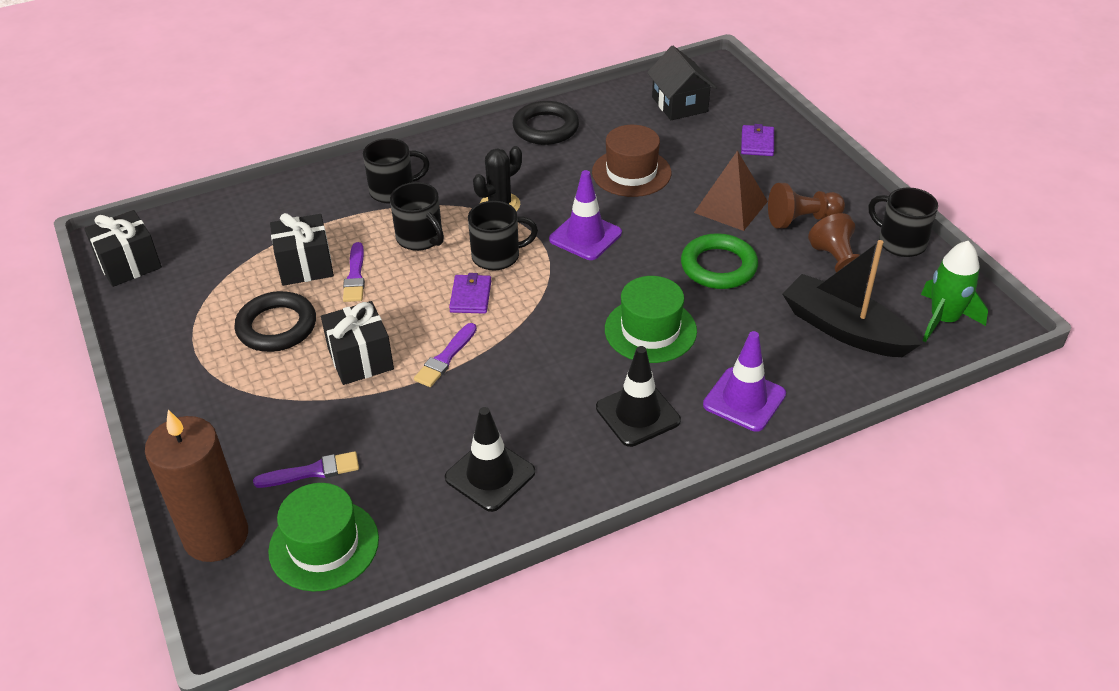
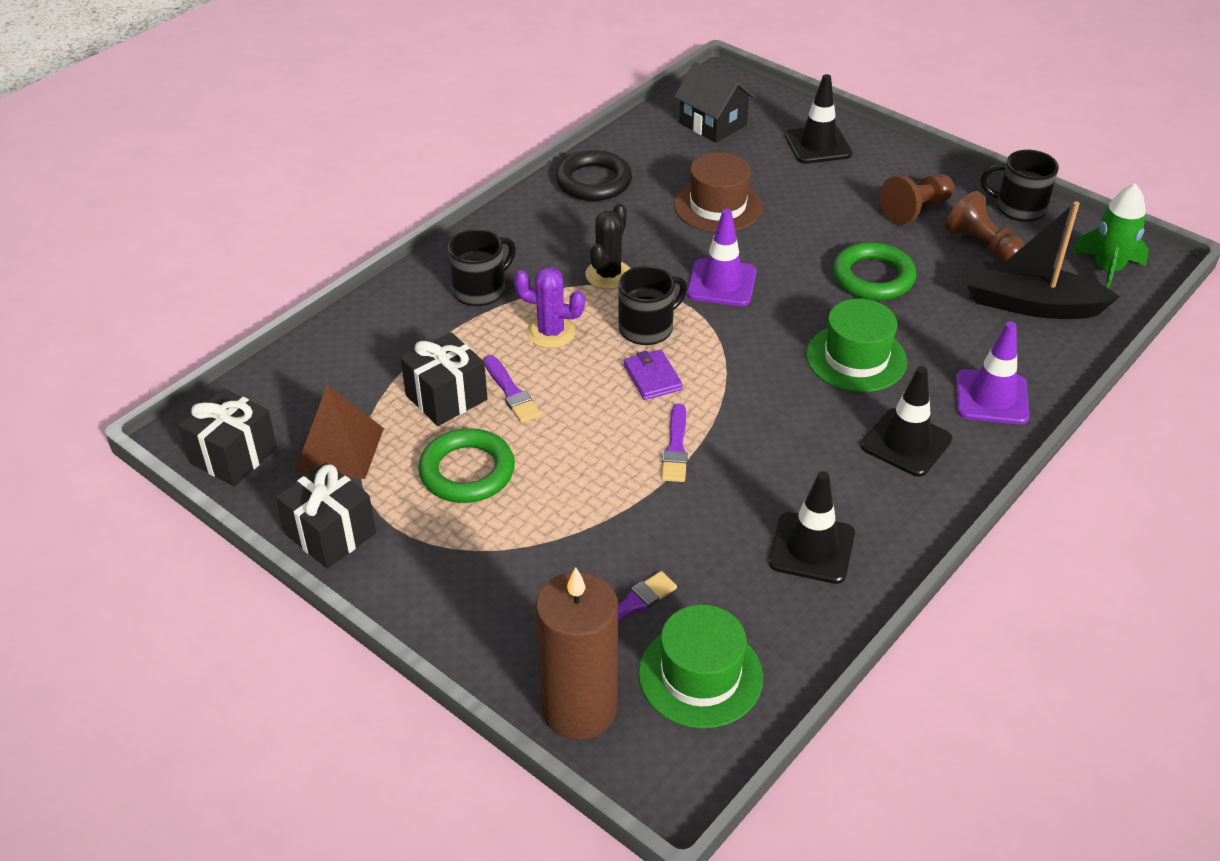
camera: 25 degrees left, 0 degrees up
black ring [234,291,316,352] -> green ring [418,428,515,503]
black gift [321,301,394,385] -> black gift moved to [276,462,376,569]
black mug [390,182,444,251] -> purple cactus [514,267,585,348]
brown pyramid [694,151,768,231] -> brown pyramid moved to [295,385,384,479]
purple wallet [741,124,774,156] -> black traffic cone [785,74,852,164]

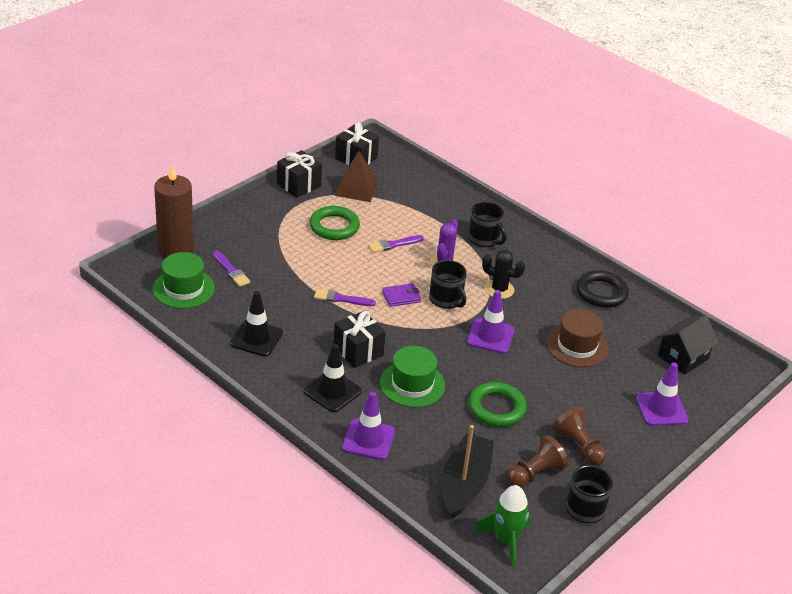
camera: 90 degrees right, 5 degrees down
black gift [400,332,488,426] -> black gift moved to [334,311,386,368]
black traffic cone [785,74,852,164] -> purple traffic cone [636,362,689,426]

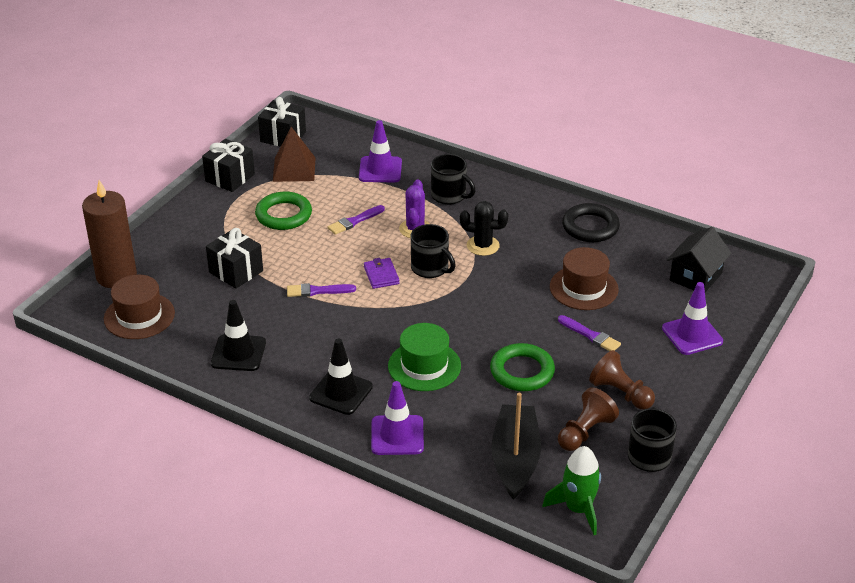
camera: 10 degrees left, 0 degrees up
green hat [152,252,215,309] -> brown hat [104,274,175,339]
purple brush [213,251,250,287] -> purple brush moved to [558,315,621,351]
black gift [334,311,386,368] -> black gift moved to [206,228,263,289]
purple wallet [382,283,421,307] -> purple wallet turned 75 degrees counterclockwise [364,258,400,289]
purple traffic cone [467,290,515,354] -> purple traffic cone moved to [359,120,402,182]

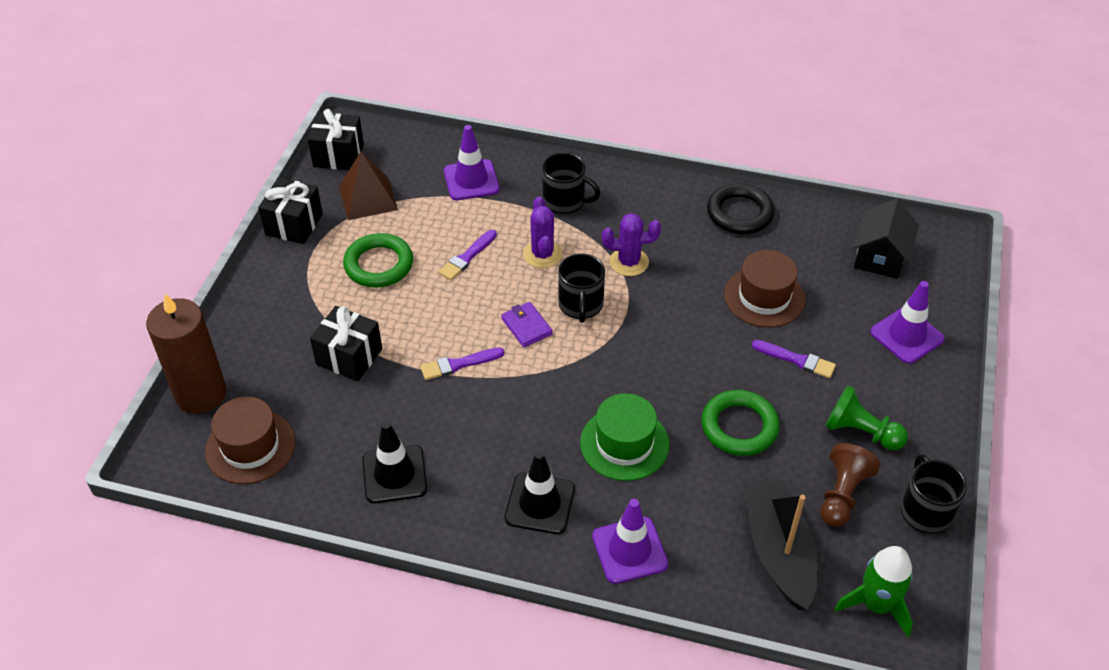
camera: 15 degrees left, 10 degrees up
black mug [411,224,456,278] -> black mug turned 60 degrees clockwise [558,254,605,323]
black cactus [460,201,508,256] -> purple cactus [602,213,661,276]
brown pawn [589,350,655,410] -> green pawn [825,385,908,450]

